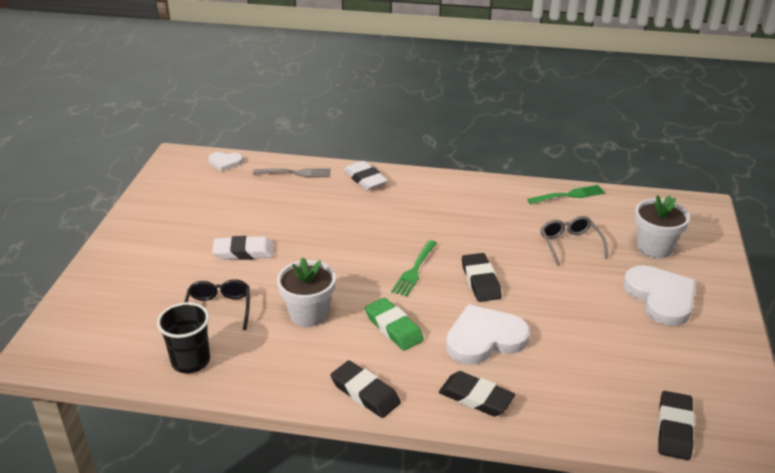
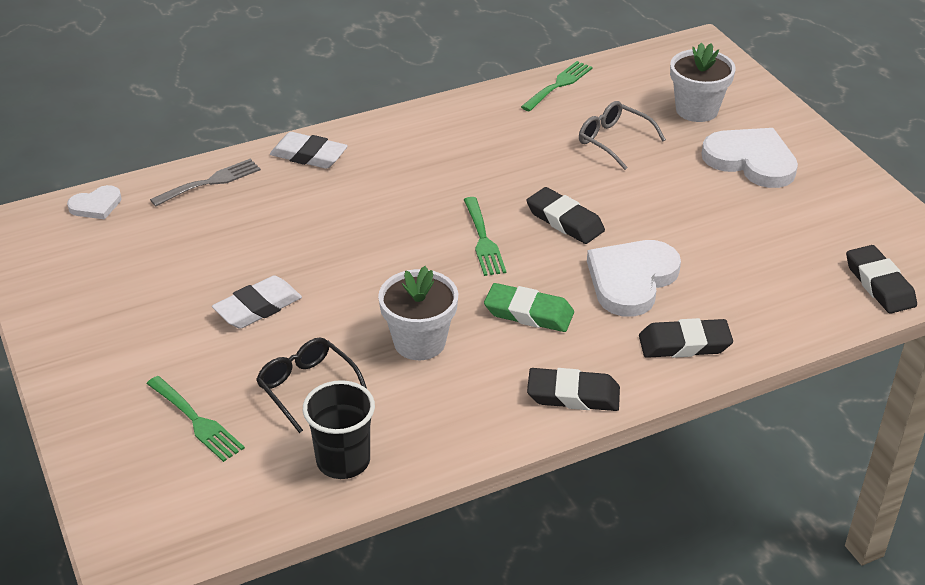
camera: 35 degrees left, 5 degrees up
none -> green fork [147,376,245,462]

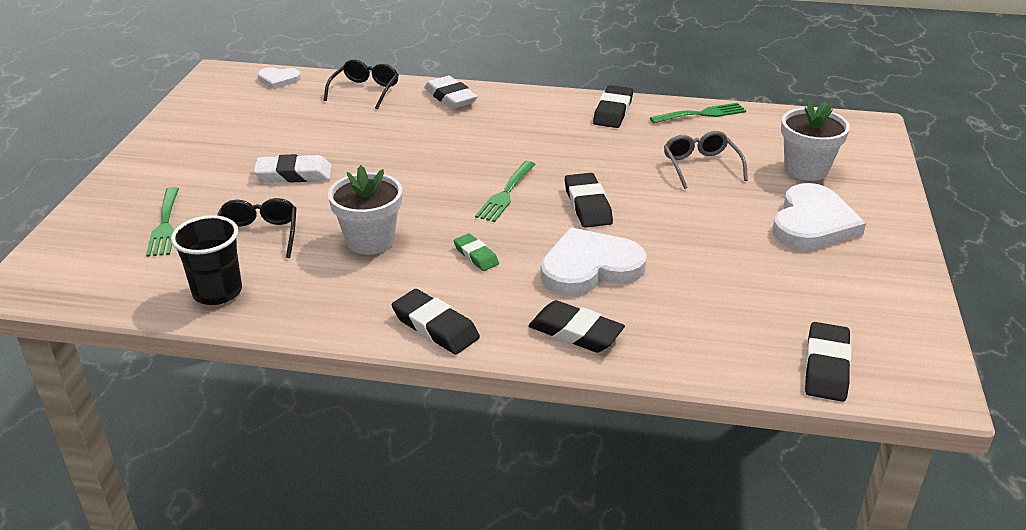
camera: 35 degrees right, 5 degrees down
grey fork [150,158,261,207] -> black glasses [324,59,398,109]
green eraser [484,283,574,332] -> green eraser [454,233,499,271], size x0.63
white heart [702,128,798,188] -> white heart turned 45 degrees clockwise [773,183,866,250]
none -> black eraser [593,85,633,128]

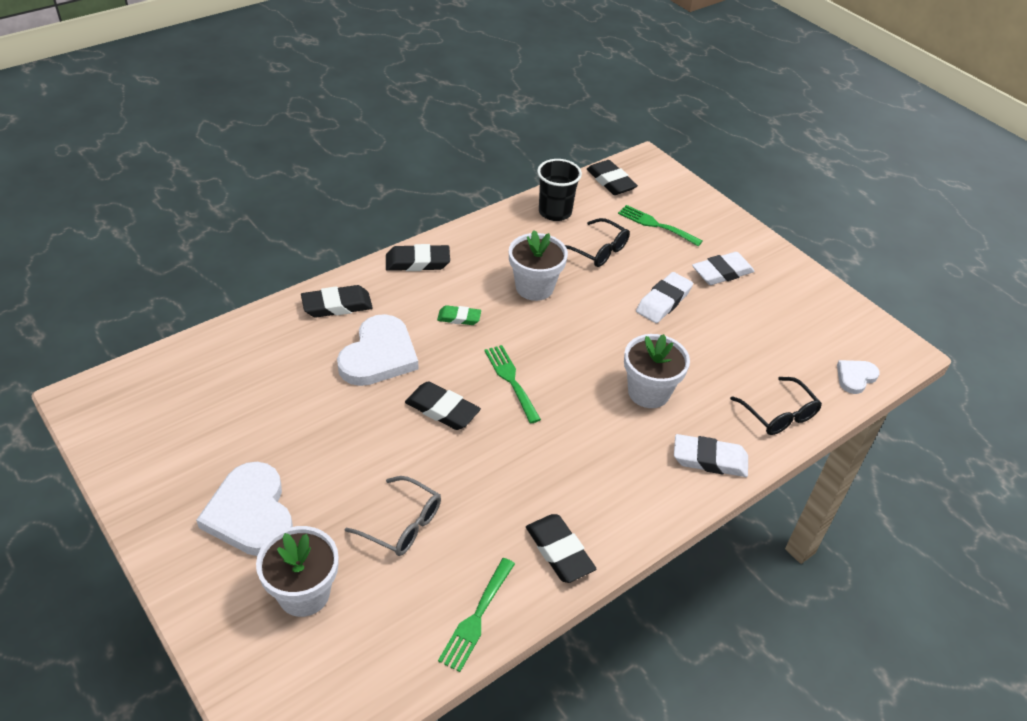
camera: 130 degrees right, 10 degrees up
black eraser [805,322,851,402] -> black eraser moved to [587,160,638,195]
none -> white flower pot [624,334,690,408]
none -> white eraser [692,252,755,285]

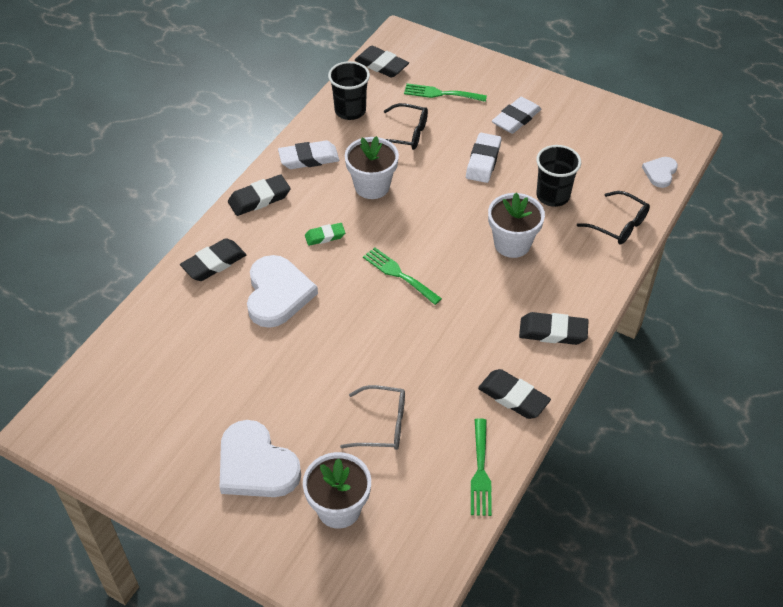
camera: 20 degrees left, 5 degrees up
black eraser [405,381,481,430] -> black eraser moved to [519,312,589,345]
white eraser [674,434,748,477] -> white eraser moved to [278,140,339,169]
none -> black cup [536,145,581,207]

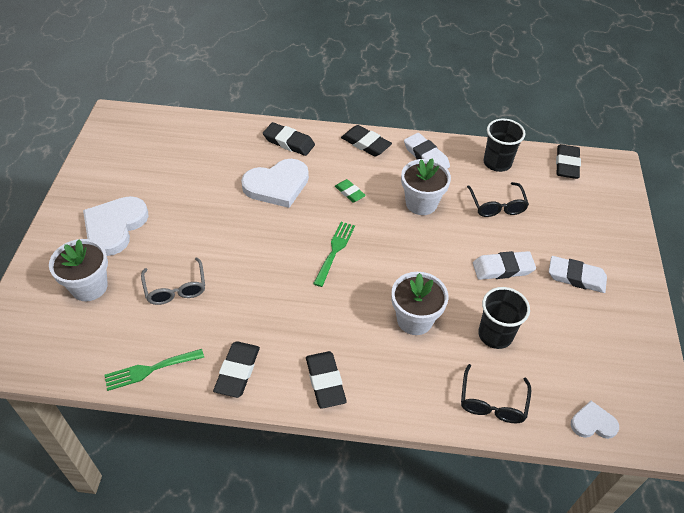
camera: 65 degrees right, 0 degrees up
green fork [404,83,487,102] -> none

